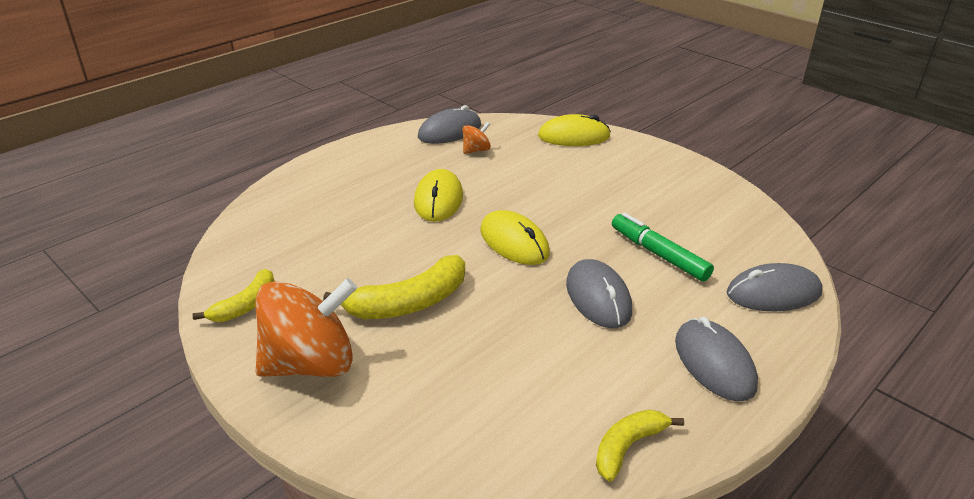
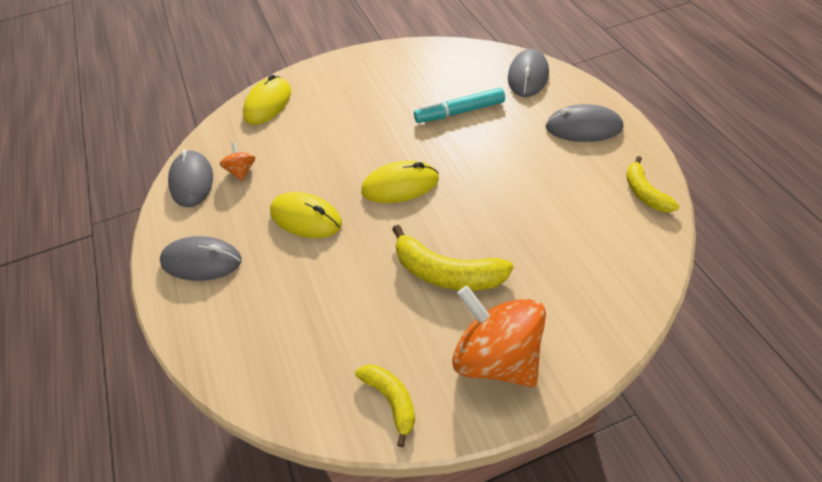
camera: 60 degrees left, 15 degrees up
orange spinning top [256,278,357,377] -> orange spinning top turned 45 degrees counterclockwise [452,285,546,387]
yellow banana [323,255,465,319] -> yellow banana turned 120 degrees clockwise [392,225,514,291]
grey mouse [566,259,632,328] -> grey mouse moved to [160,236,242,281]
green marker [612,213,714,282] -> turquoise marker [414,88,505,123]

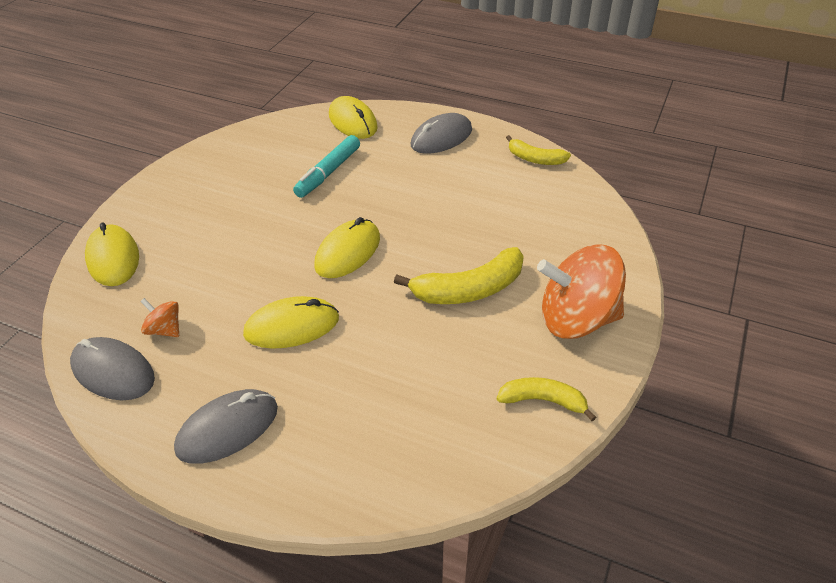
camera: 50 degrees left, 5 degrees down
grey mouse [508,49,549,97] -> yellow mouse [329,96,378,139]

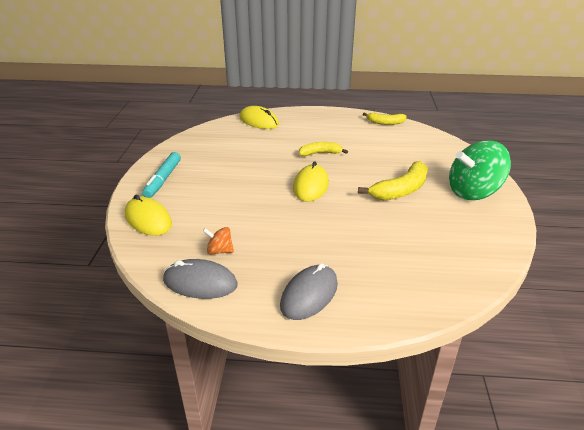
camera: 20 degrees left, 10 degrees down
yellow mouse [243,296,339,349] -> none
turquoise marker [293,135,360,198] -> turquoise marker moved to [142,152,181,198]
grey mouse [411,113,472,154] -> none
yellow banana [497,377,596,421] -> yellow banana moved to [299,142,348,156]
orange spinning top [537,244,626,339] -> green spinning top [449,140,511,200]

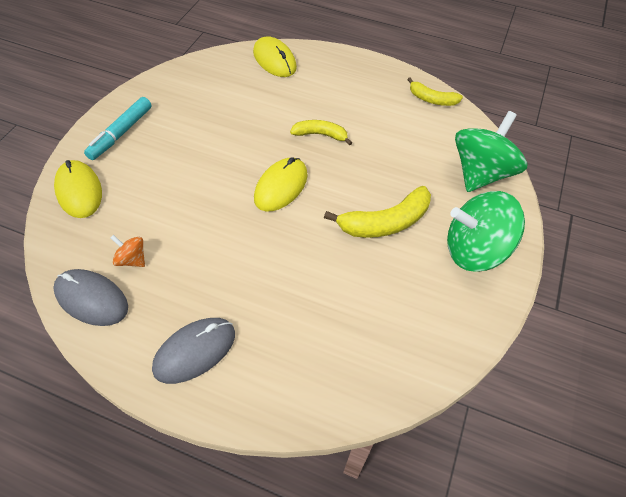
camera: 15 degrees right, 20 degrees up
none -> green spinning top [455,111,527,192]

